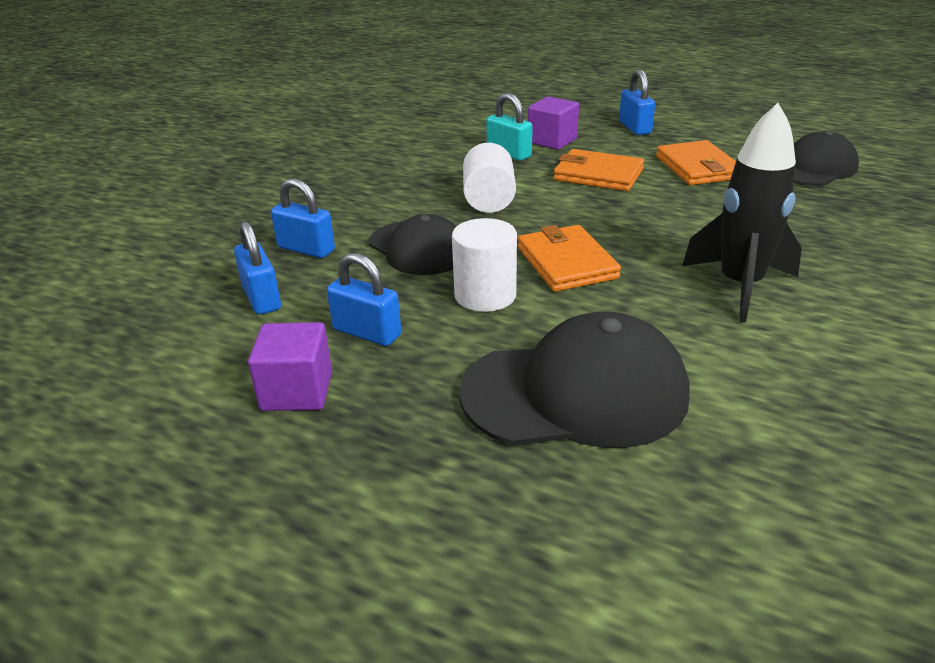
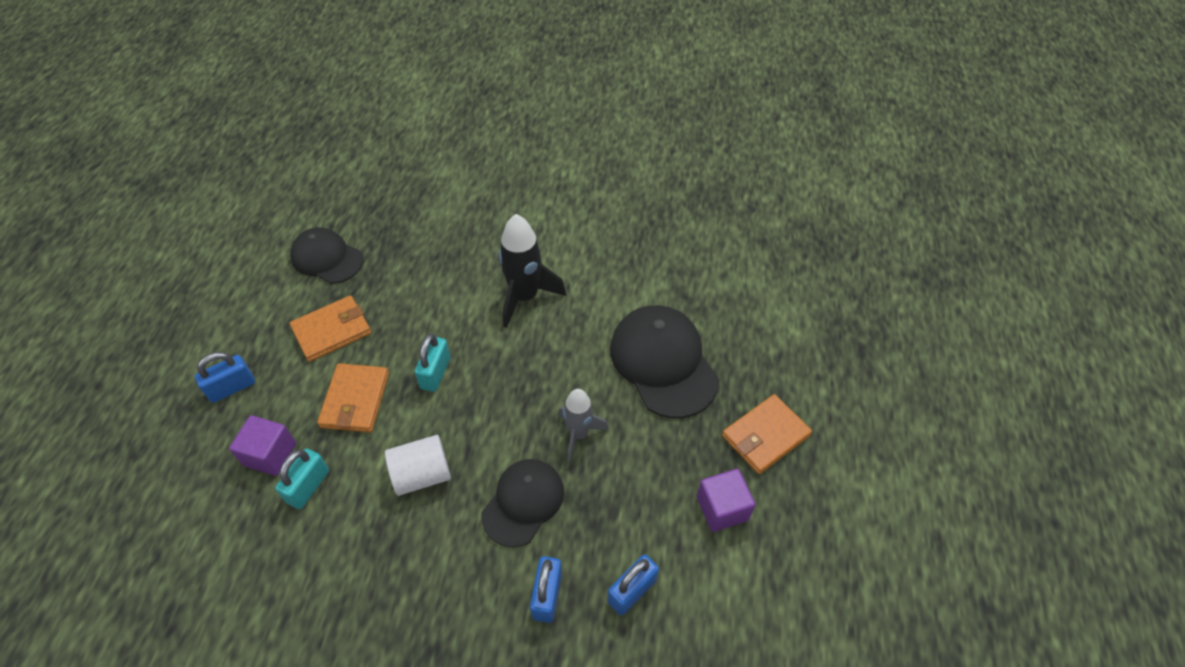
camera: 110 degrees left, 20 degrees up
blue padlock [327,253,401,346] -> none
white cylinder [452,218,517,312] -> grey rocket [559,389,609,461]
orange wallet [518,225,621,292] -> orange wallet moved to [722,394,812,474]
none -> turquoise padlock [415,334,451,392]

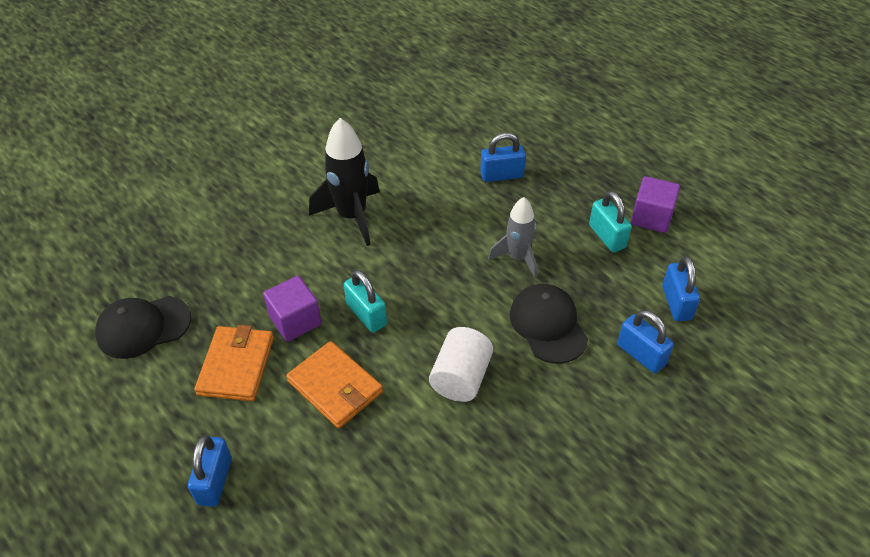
camera: 50 degrees left, 5 degrees down
purple cube [229,415,296,476] -> purple cube moved to [263,276,322,342]
turquoise padlock [275,448,329,509] -> turquoise padlock moved to [589,191,632,252]
black cap [610,305,719,418] -> blue padlock [480,133,526,182]
orange wallet [722,394,812,474] -> none

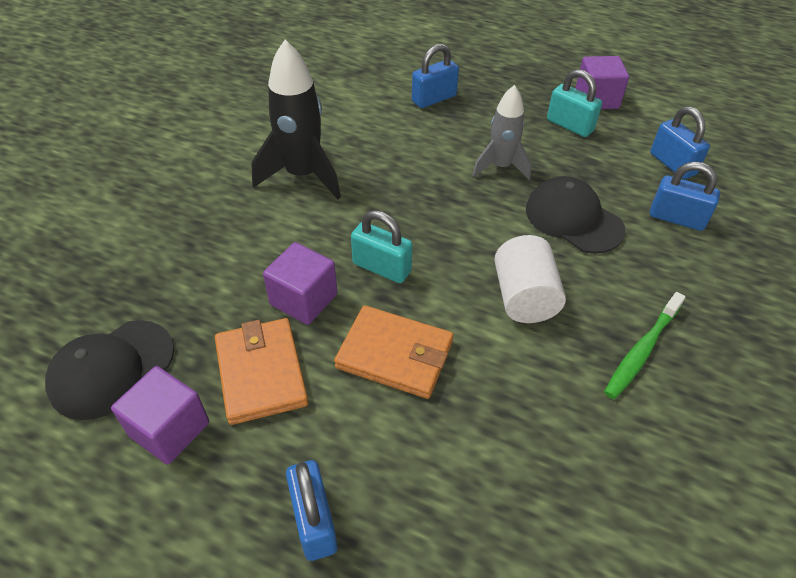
camera: 25 degrees left, 0 degrees up
none -> purple cube [111,366,209,464]
none -> green toothbrush [604,292,685,399]

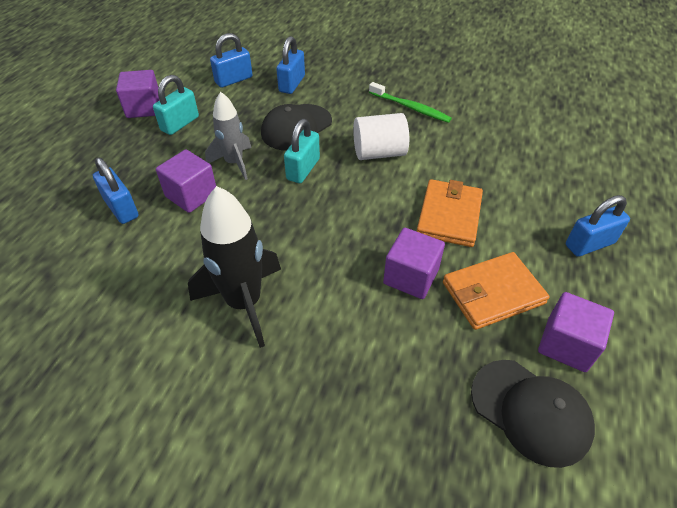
camera: 95 degrees left, 0 degrees up
turquoise padlock [351,210,413,283] -> turquoise padlock moved to [284,119,320,183]
none -> purple cube [156,149,216,213]

